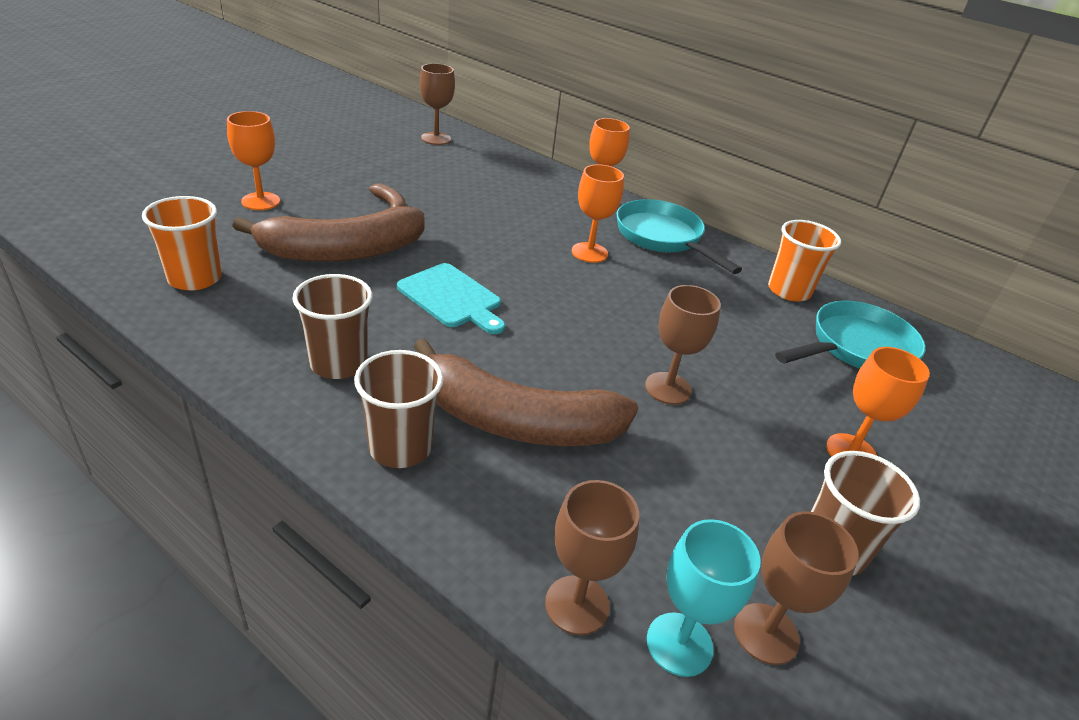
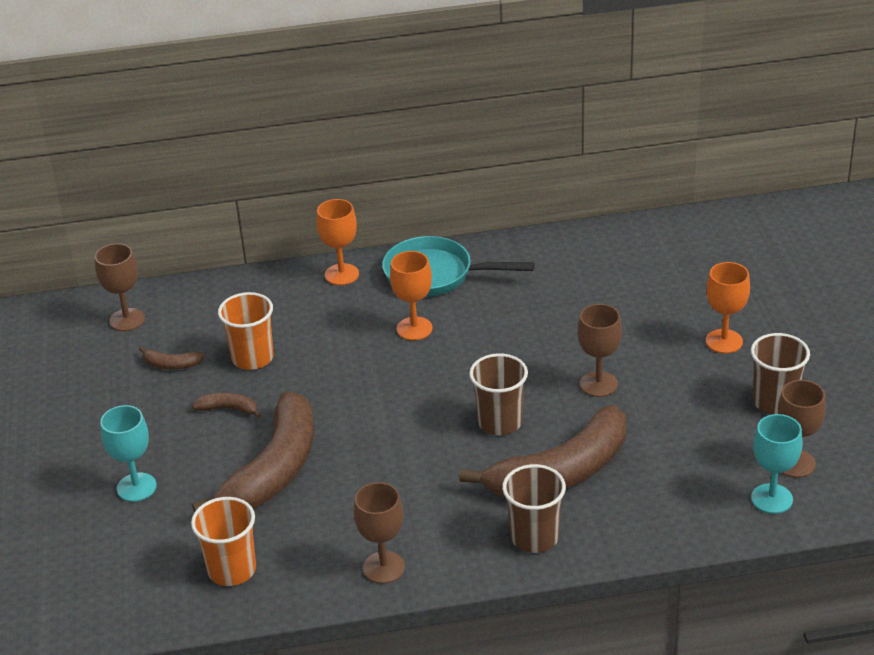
camera: 40 degrees left, 0 degrees up
orange goblet [227,111,280,210] -> turquoise goblet [100,405,157,502]
brown cup [292,274,372,379] -> brown cup moved to [469,353,528,435]
turquoise cutting board [397,263,505,334] -> none
brown goblet [545,480,639,635] -> brown goblet moved to [354,482,405,584]
orange cup [768,220,841,301] -> orange cup moved to [218,292,274,370]
turquoise pan [775,301,926,369] -> none
none -> brown banana [139,346,205,369]

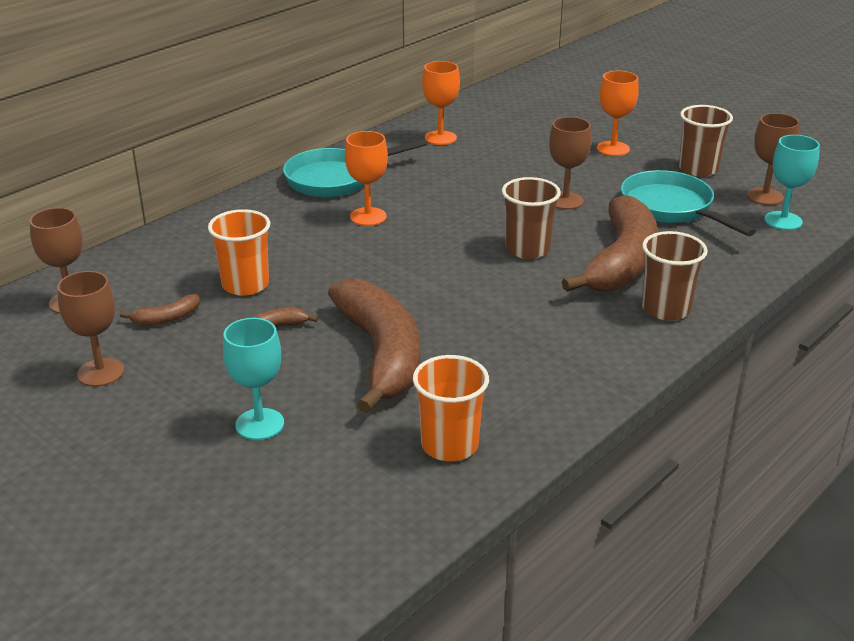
camera: 40 degrees left, 5 degrees down
orange goblet [316,199,359,285] -> orange goblet moved to [422,61,460,145]
brown goblet [354,482,405,584] -> brown goblet moved to [57,271,124,387]
none -> turquoise pan [621,170,756,236]

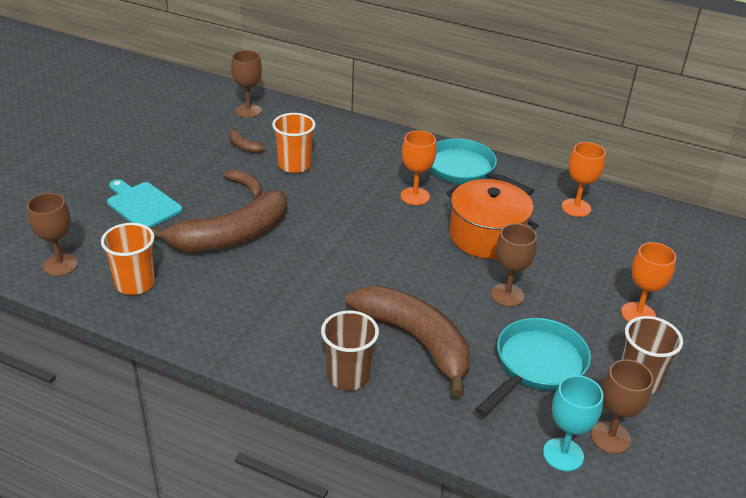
camera: 70 degrees right, 5 degrees up
brown goblet [57,271,124,387] -> brown goblet moved to [27,193,78,276]
turquoise goblet [223,318,284,440] -> turquoise cutting board [107,179,183,227]
brown cup [502,177,561,259] -> none
brown banana [562,195,658,292] -> brown banana turned 135 degrees counterclockwise [346,285,470,398]
none -> orange pot [446,179,539,259]

